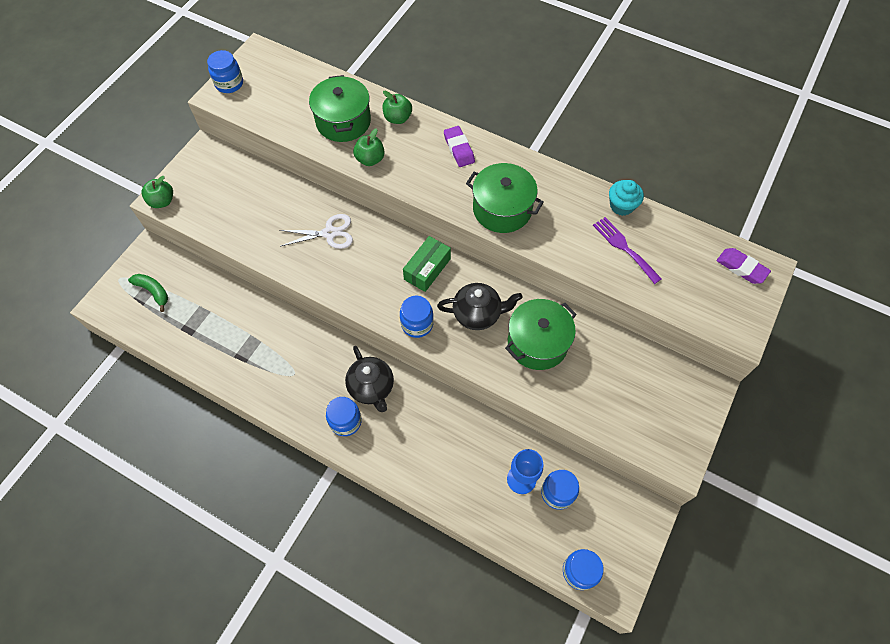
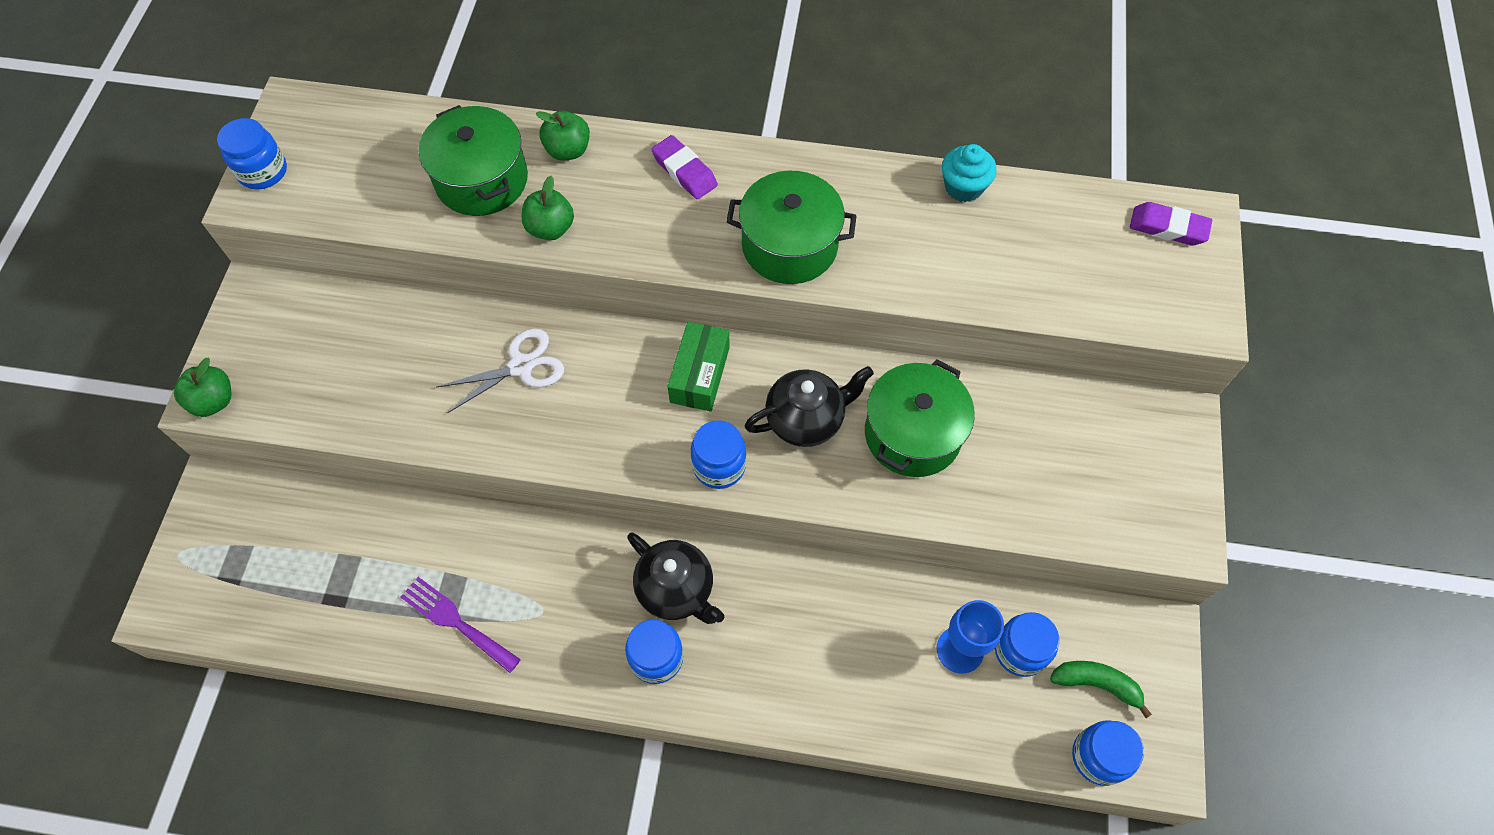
camera: 20 degrees left, 0 degrees up
green banana [128,274,168,312] -> green banana moved to [1050,661,1152,718]
purple fork [593,217,662,284] -> purple fork moved to [401,577,521,673]

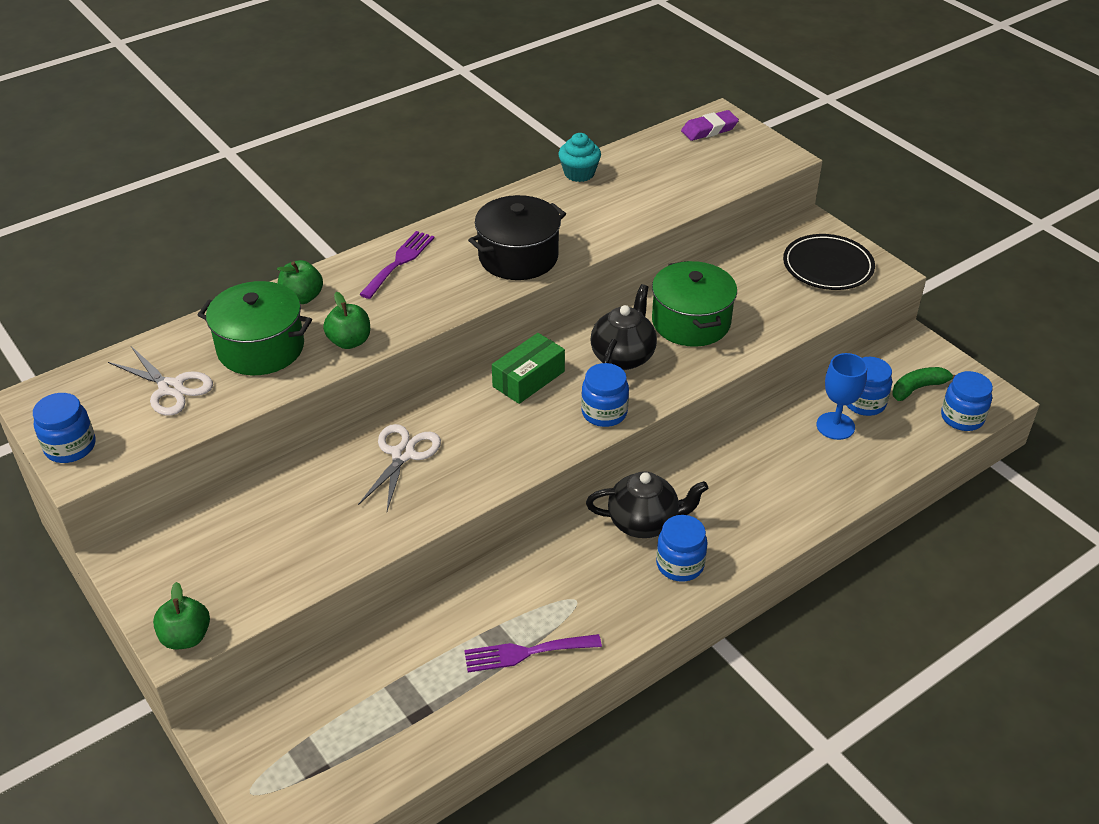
camera: 45 degrees left, 20 degrees down
purple eraser [651,135,718,199] -> purple fork [359,231,435,299]
green box [667,321,730,412] -> green box turned 75 degrees clockwise [492,333,565,404]
green pot [726,171,857,284] -> black pot [468,195,566,280]
none -> white scissors [108,346,213,416]
none -> black plate [783,234,875,290]

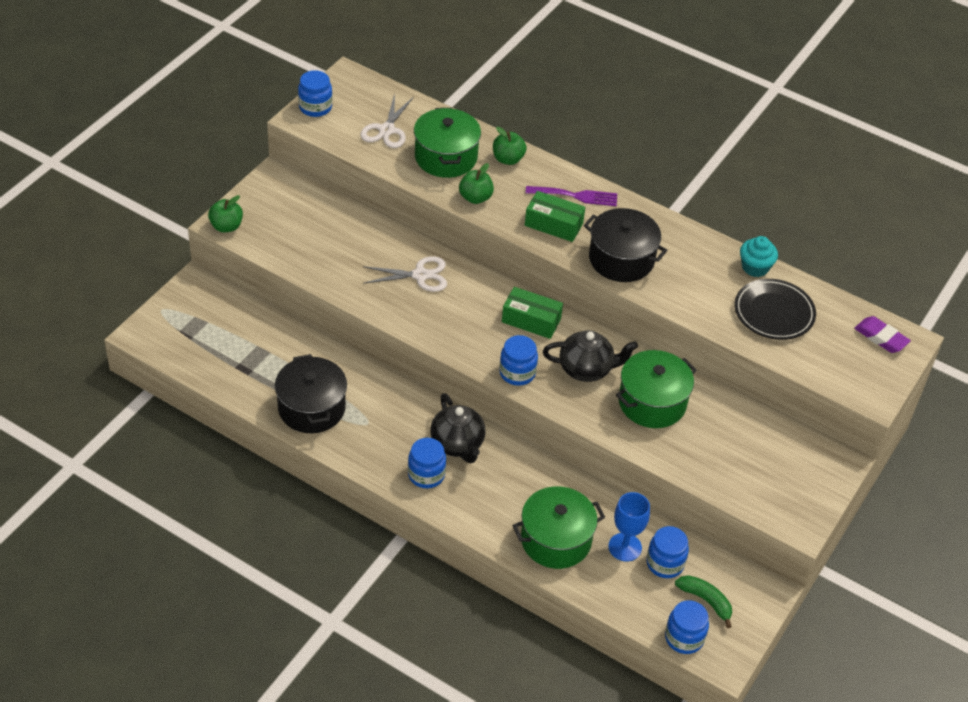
camera: 65 degrees right, 5 degrees up
purple fork [464,634,602,672] -> black pot [275,354,347,433]
black plate [783,234,875,290] -> black plate moved to [734,279,816,340]
none -> green pot [512,486,605,569]
none -> green box [525,191,585,242]

